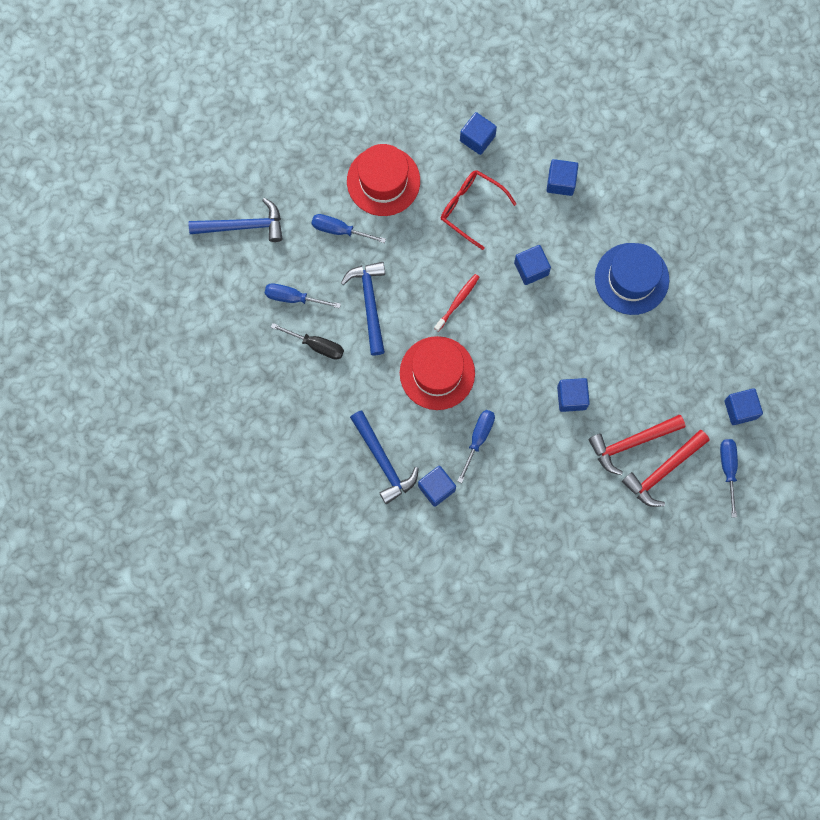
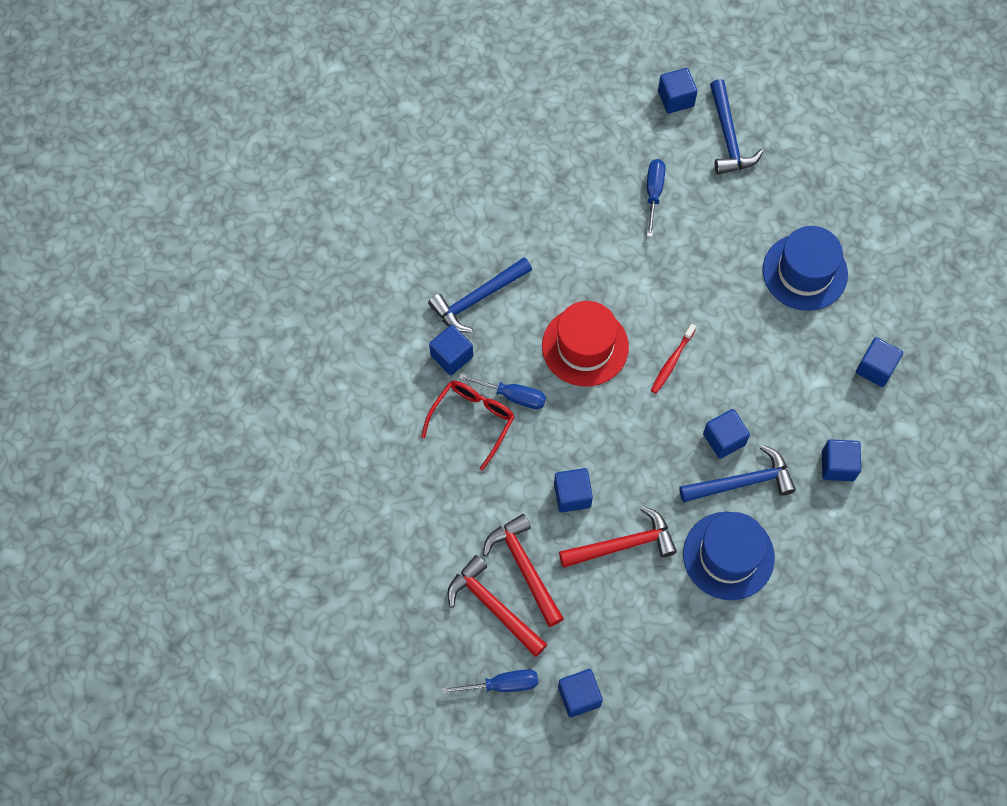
camera: 85 degrees right, 10 degrees down
black screwdriver [271,323,344,360] -> none
blue screwdriver [311,214,386,243] -> none
blue hammer [341,262,385,355] -> blue hammer moved to [679,445,796,502]
red hat [347,144,420,216] -> blue hat [763,226,848,311]
red toothbrush [434,274,479,332] -> red toothbrush turned 90 degrees clockwise [651,324,696,394]
red glasses [441,170,516,250] -> red glasses moved to [421,381,514,471]
none -> red hammer [559,506,677,568]
none -> blue cube [658,68,698,114]

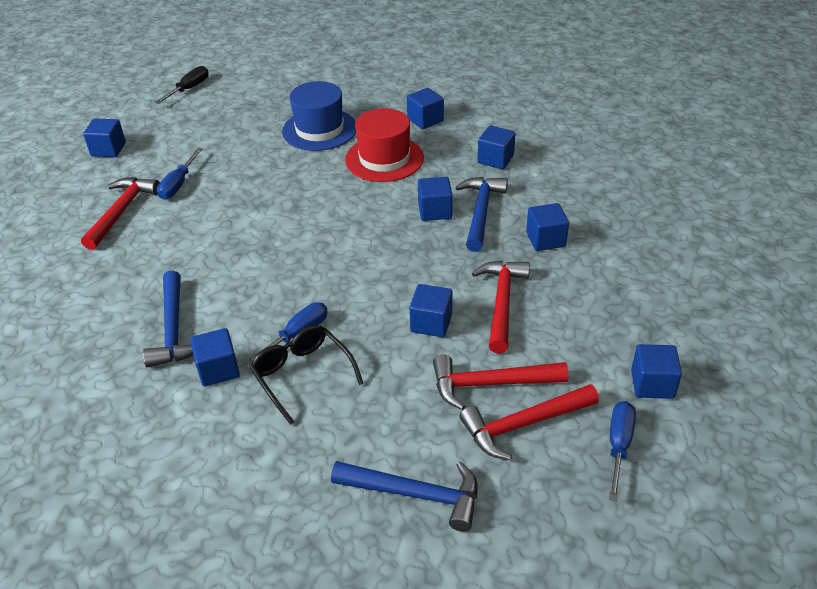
camera: 65 degrees left, 25 degrees down
red glasses [421,381,514,471] -> black glasses [250,325,364,425]
red hat [542,301,629,387] -> red hat moved to [345,108,424,182]
blue screwdriver [647,159,665,237] -> blue screwdriver turned 105 degrees counterclockwise [157,148,202,200]
red toothbrush [651,324,696,394] -> none
blue hat [683,512,775,600] -> blue cube [526,203,569,251]
blue hammer [710,79,763,174] -> blue hammer moved to [331,461,478,532]
none -> red hammer [81,177,160,250]
none -> black screwdriver [155,66,209,104]

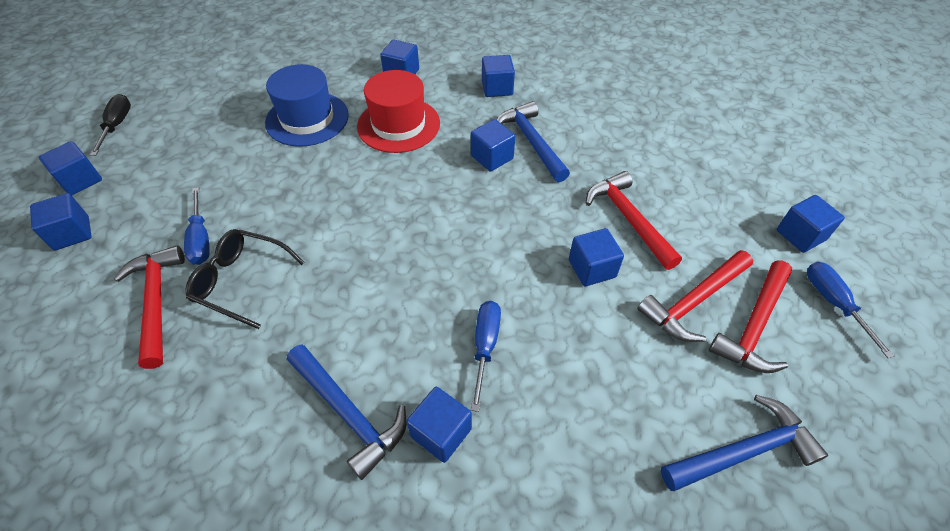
camera: 35 degrees left, 10 degrees up
black glasses [250,325,364,425] -> black glasses moved to [186,229,304,329]
blue cube [526,203,569,251] -> blue cube moved to [39,141,102,195]

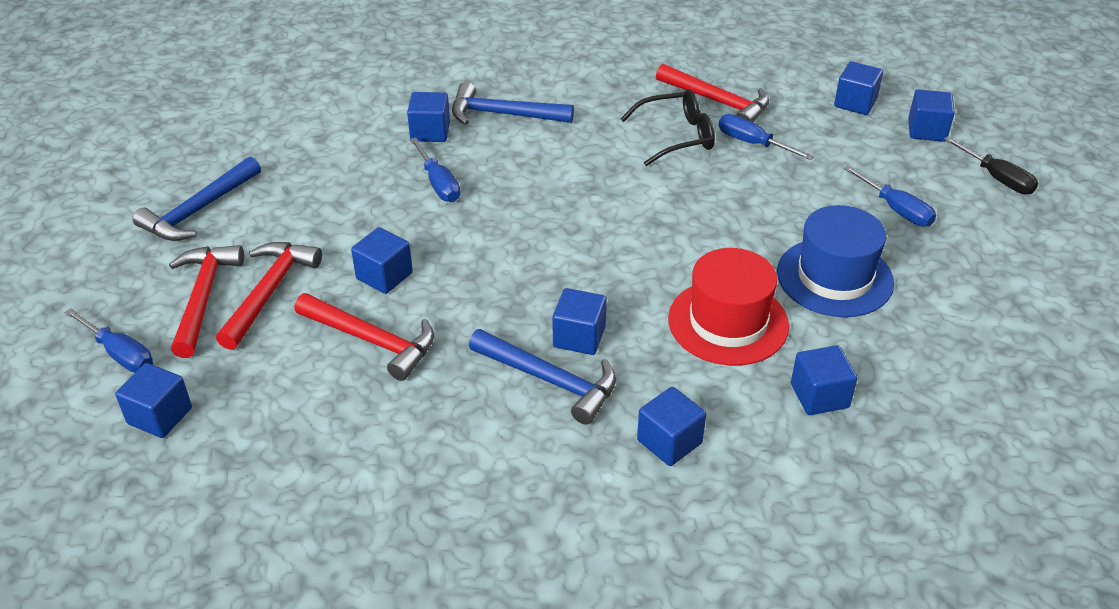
camera: 145 degrees right, 10 degrees down
none -> blue screwdriver [843,165,936,227]

